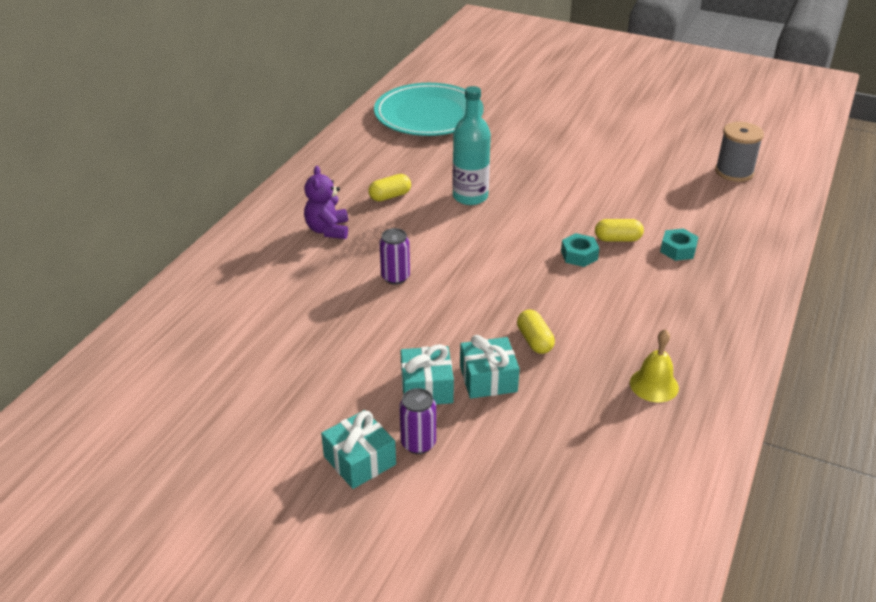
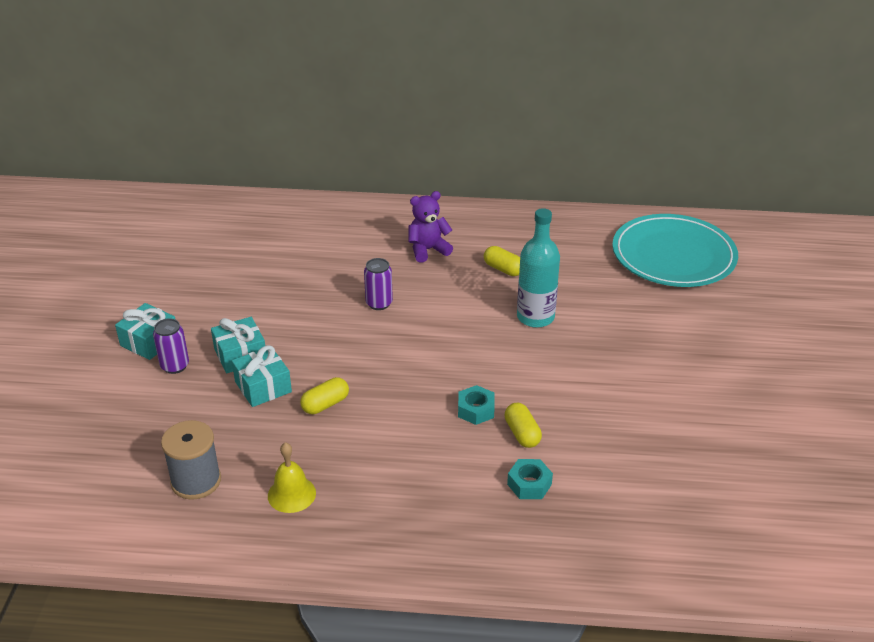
camera: 70 degrees right, 0 degrees up
grey spool [715,122,764,182] -> grey spool moved to [161,420,221,500]

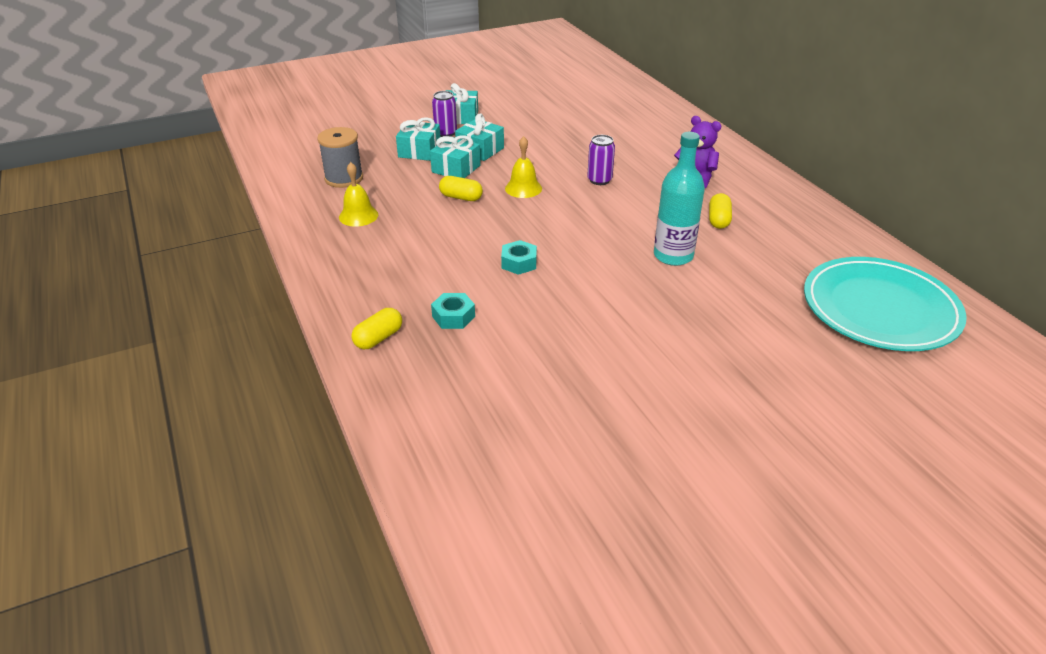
camera: 60 degrees right, 0 degrees up
yellow capsule [505,402,542,448] -> yellow capsule moved to [351,308,402,349]
none -> turquoise gift [396,117,440,161]
none -> yellow bell [505,136,542,198]

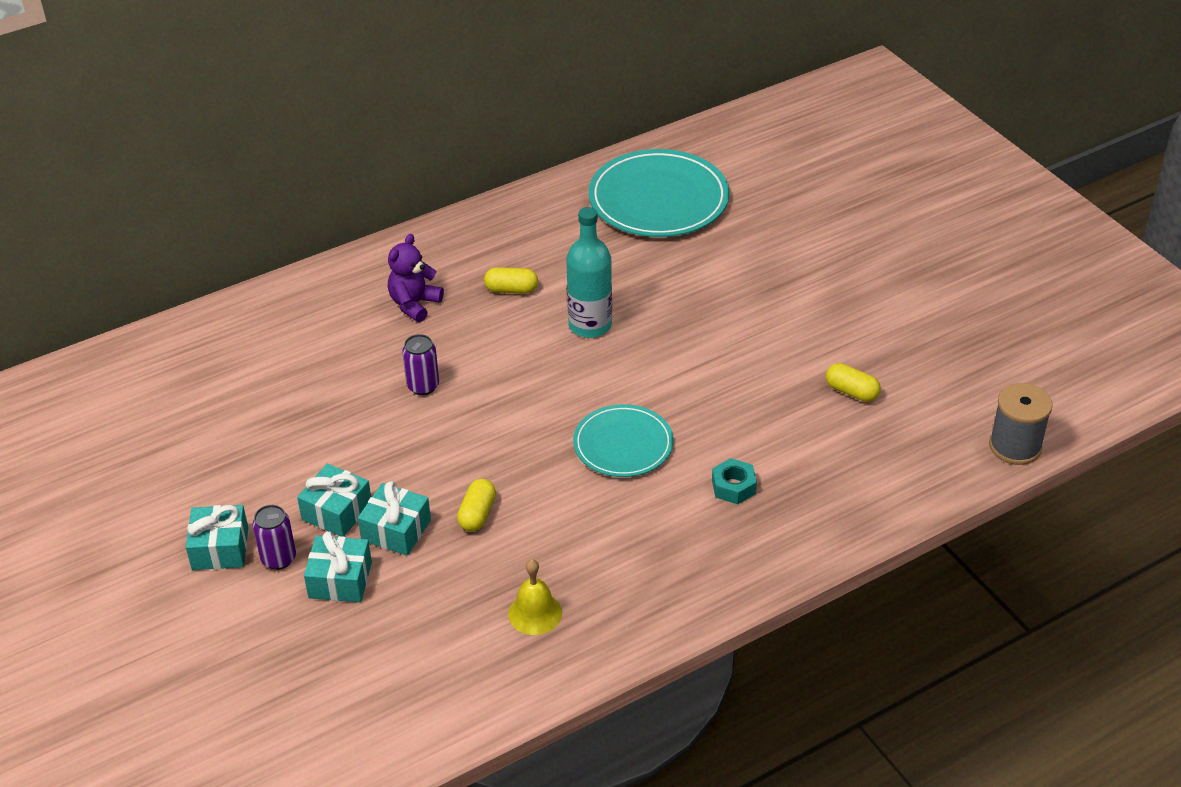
camera: 95 degrees left, 5 degrees up
grey spool [317,127,363,188] -> grey spool moved to [989,383,1053,465]
yellow capsule [351,308,402,349] -> yellow capsule moved to [826,363,881,402]
turquoise nut [501,240,537,275] -> turquoise plate [573,404,673,477]
yellow bell [505,136,542,198] -> none

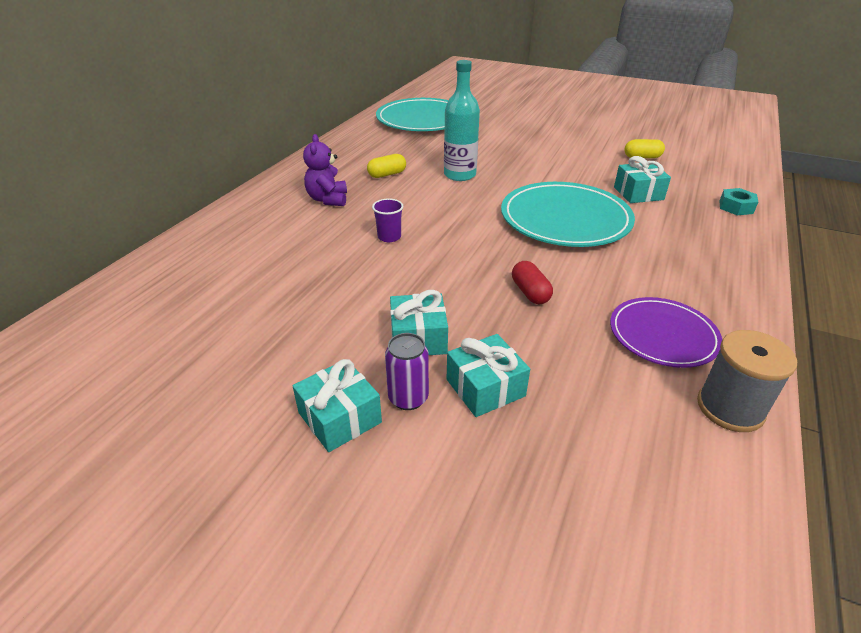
camera: 35 degrees left, 5 degrees down
turquoise gift [358,481,431,556] -> turquoise gift moved to [614,156,671,203]
purple can [402,334,439,395] -> purple cup [372,198,404,242]
yellow capsule [457,479,496,531] -> red capsule [512,261,553,305]
yellow bell [508,559,562,635] -> purple plate [610,297,722,368]
turquoise plate [573,404,673,477] -> turquoise plate [501,182,635,247], size x1.63
turquoise nut [712,458,757,504] -> turquoise nut moved to [719,188,758,215]
grey spool [989,383,1053,465] -> grey spool moved to [697,330,797,432]

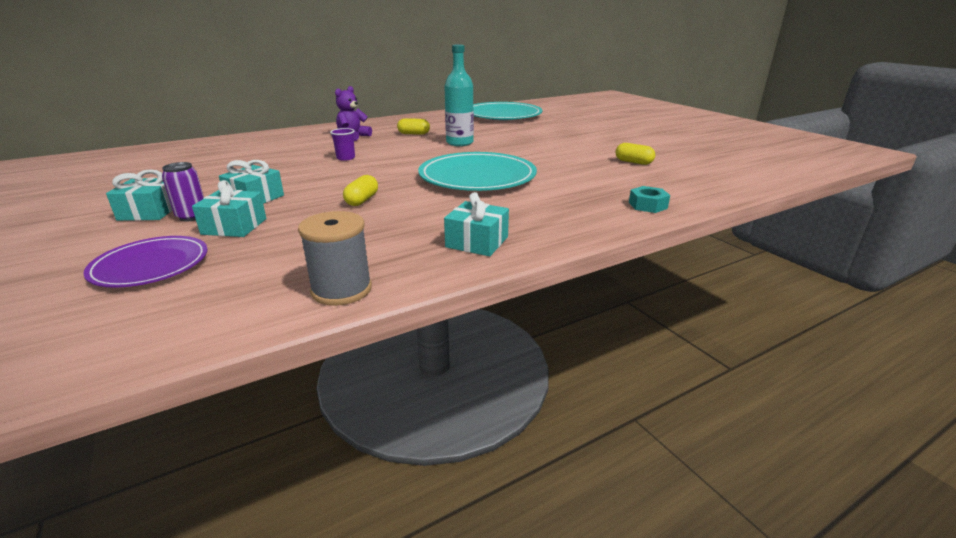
camera: 35 degrees right, 10 degrees down
red capsule [512,261,553,305] -> yellow capsule [343,175,378,206]
purple plate [610,297,722,368] -> purple plate moved to [83,236,208,288]
turquoise gift [614,156,671,203] -> turquoise gift moved to [444,192,509,256]

